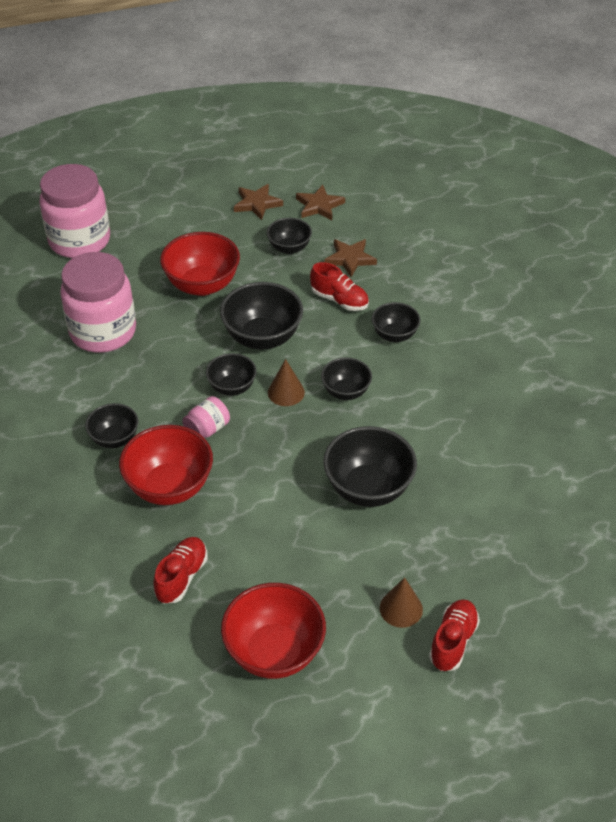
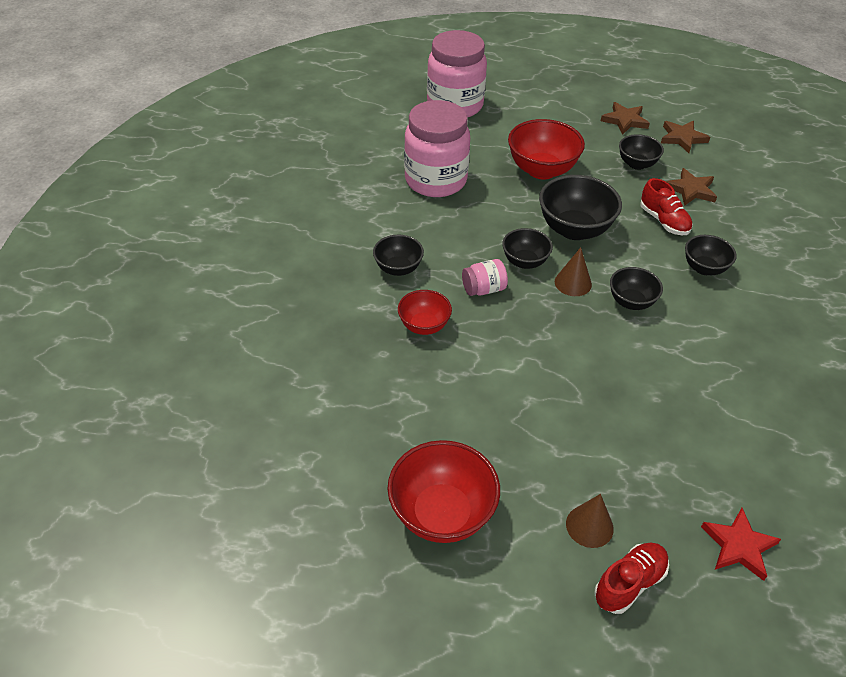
camera: 25 degrees right, 0 degrees up
red bowl [119,425,213,505] -> red bowl [398,290,452,335], size x0.59
red shoe [153,537,208,603] -> none
black bowl [323,426,417,507] -> none
none -> red star [701,508,781,581]

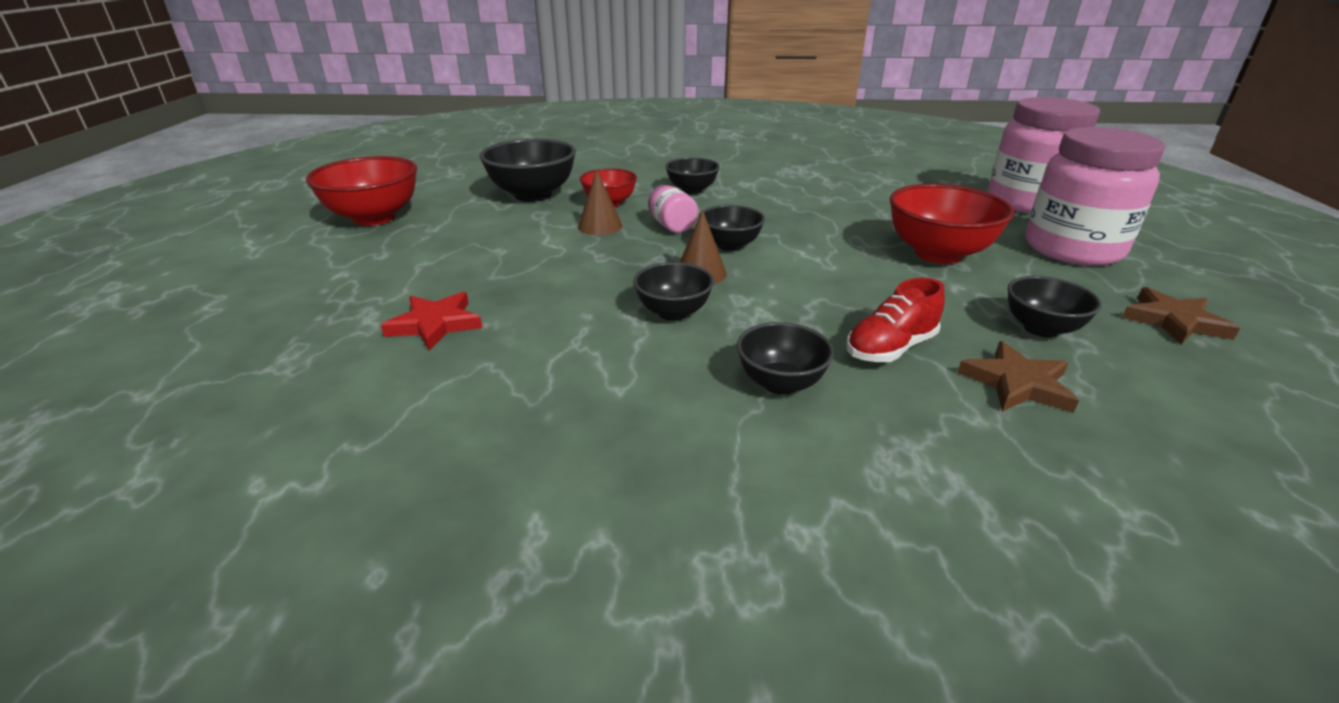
camera: 85 degrees right, 15 degrees down
pink jar [404,100,470,197] -> pink jar moved to [1025,127,1165,266]
black bowl [539,175,622,240] -> black bowl moved to [479,139,576,202]
brown cone [566,494,614,548] -> brown cone moved to [578,169,623,235]
red shoe [594,543,669,614] -> none
brown star [661,121,710,153] -> none
red star [701,508,781,581] -> red star moved to [381,292,482,351]

